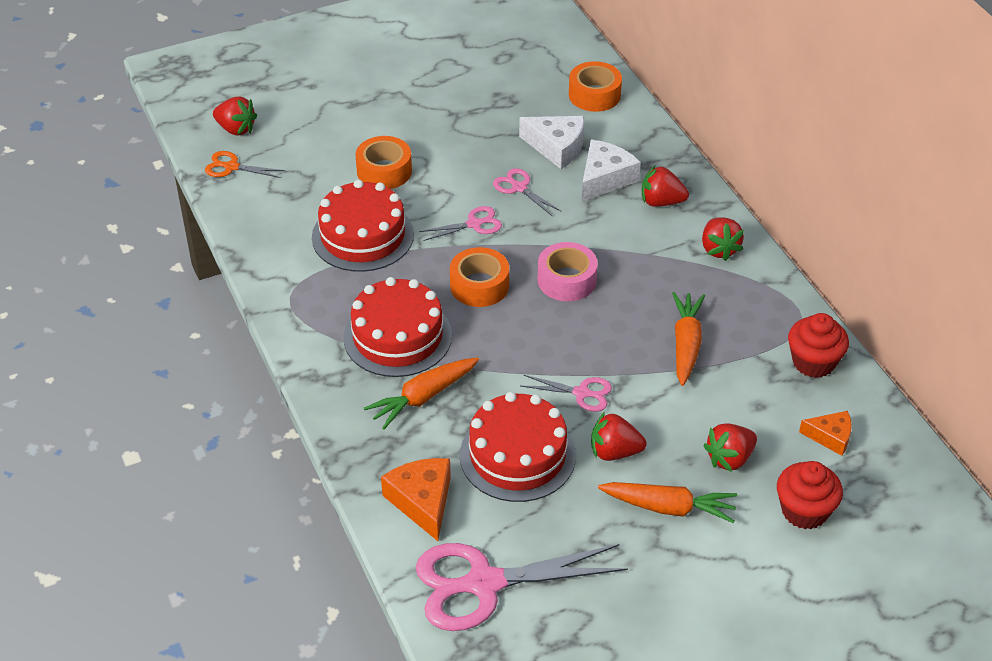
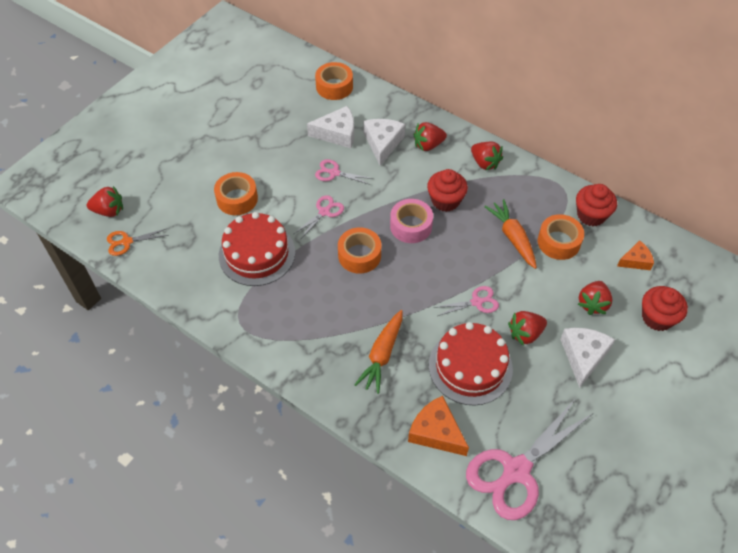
camera: 30 degrees left, 10 degrees up
red cake [343,277,452,377] -> none
orange carrot [598,482,737,523] -> white cheese [560,328,615,388]
none -> red cupcake [427,169,468,212]
none -> orange tape [538,214,584,260]

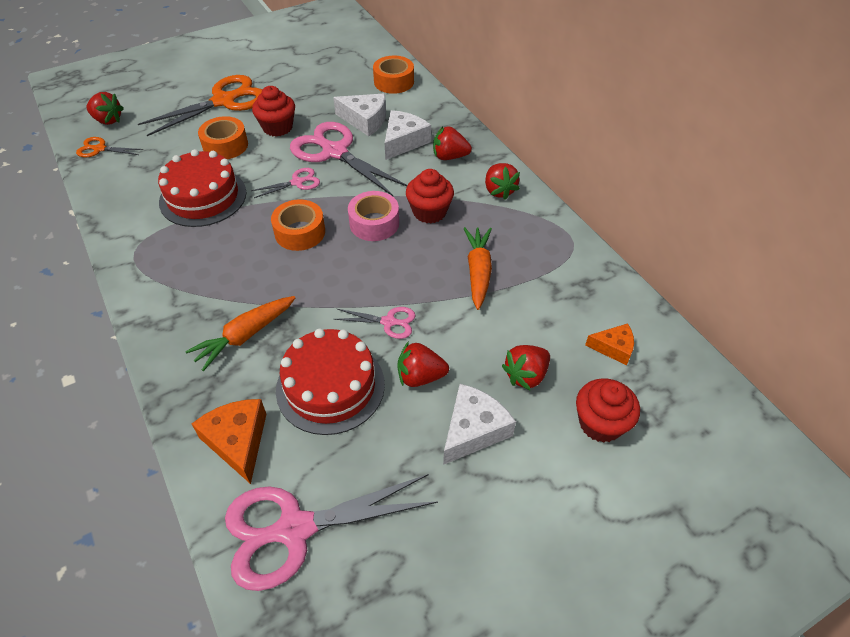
camera: 25 degrees right, 5 degrees down
pink scissors [315,159,373,185] -> pink scissors [290,122,408,196], size x2.09
orange tape [538,214,584,260] -> none
red cupcake [576,184,617,226] -> red cupcake moved to [252,86,295,137]
none -> orange scissors [138,75,262,136]

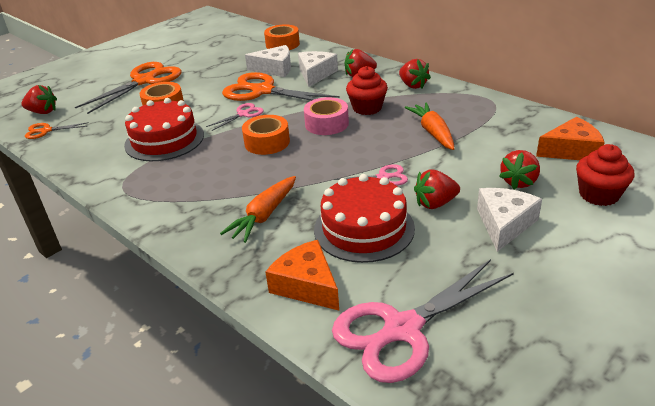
camera: 15 degrees left, 15 degrees down
red cupcake [252,86,295,137] -> none
pink scissors [290,122,408,196] -> orange scissors [222,72,340,101]
orange cheese [585,323,634,365] -> orange cheese [536,117,605,160], size x1.57

